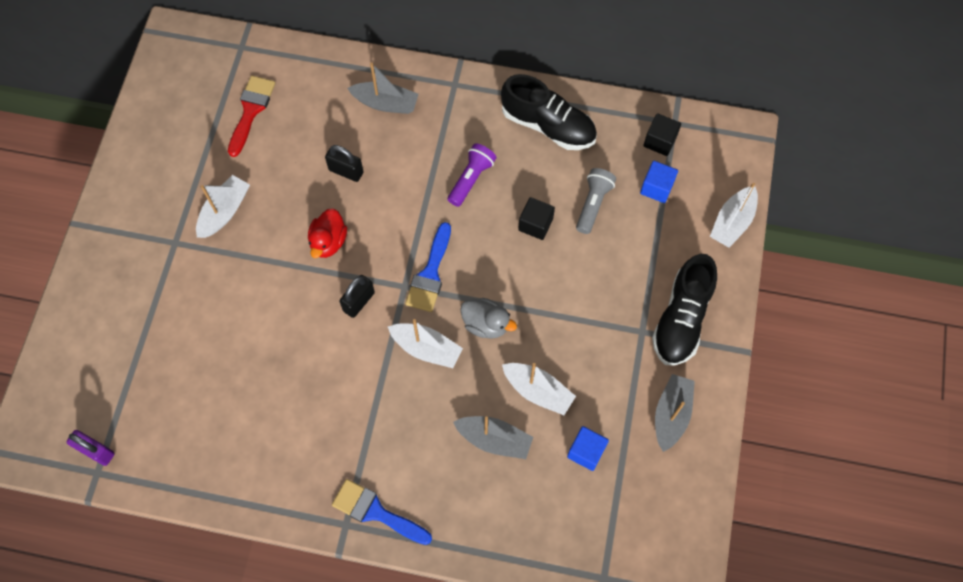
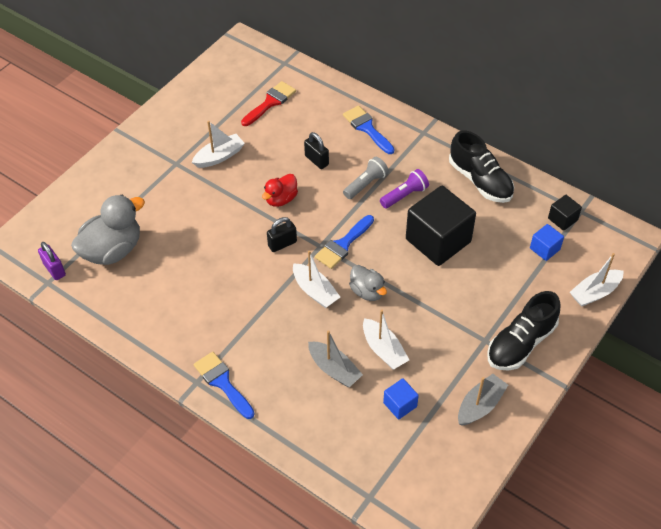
camera: 25 degrees right, 15 degrees down
grey boat [347,63,418,114] -> blue brush [343,106,394,154]
black cube [518,197,555,240] -> black cube [406,186,476,266], size x2.17
grey flashlight [576,168,616,234] -> grey flashlight moved to [343,157,389,199]
none -> grey duck [71,195,145,265]

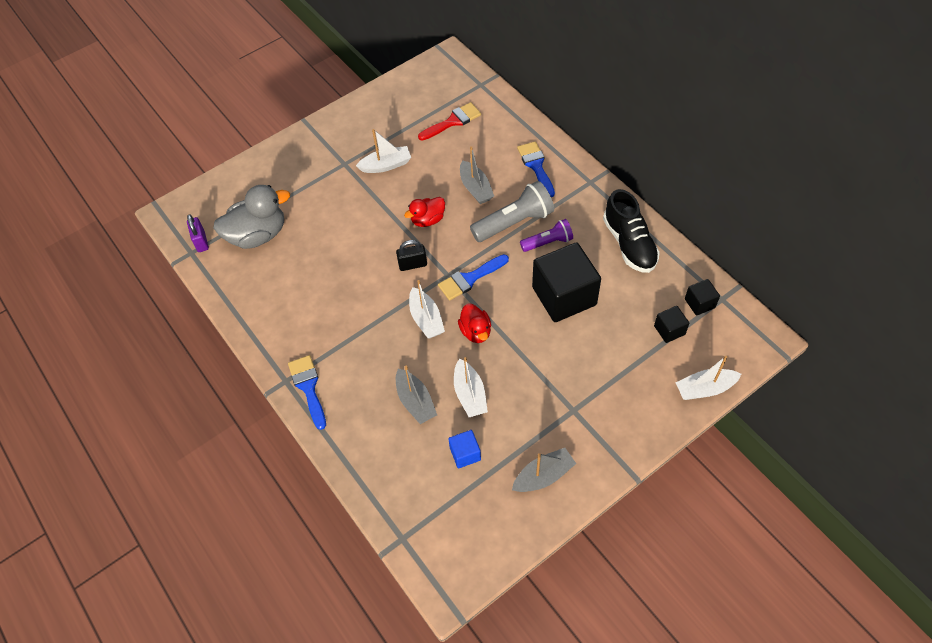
camera: 20 degrees right, 5 degrees up
black padlock [304,132,329,169] -> grey boat [460,146,494,204]
grey flashlight [343,157,389,199] -> grey flashlight [470,181,554,242], size x1.63
grey duck [349,265,387,301] -> red duck [458,304,491,343]
black shoe [487,291,561,370] -> none
blue cube [530,224,564,261] -> black cube [654,306,690,343]

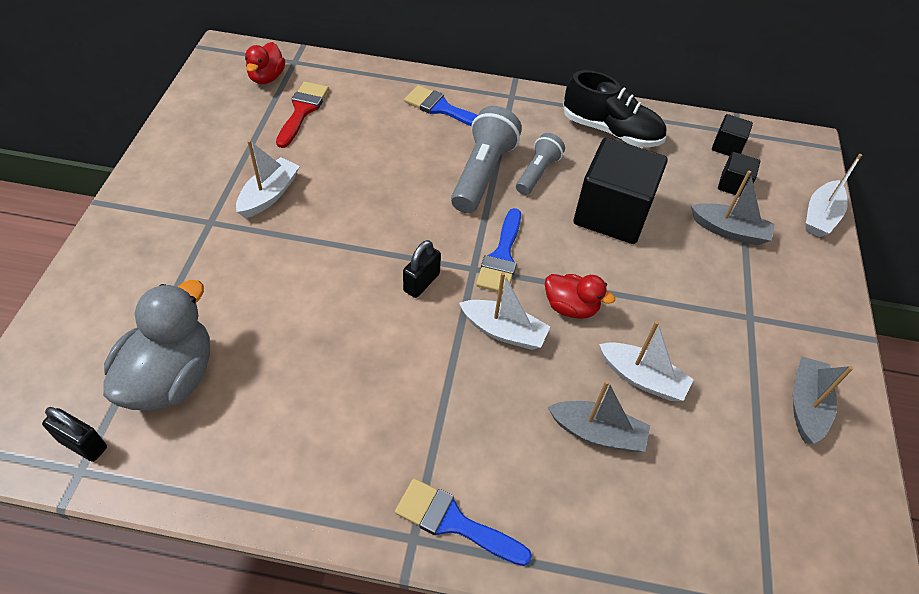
camera: 50 degrees left, 5 degrees down
purple padlock [187,214,209,252] -> black padlock [42,407,107,462]
red duck [404,197,445,227] -> red duck moved to [245,42,285,84]
blue cube [448,430,481,468] -> none
grey boat [460,146,494,204] -> grey boat moved to [691,170,775,245]
purple flashlight [520,219,573,252] -> grey flashlight [516,133,565,195]

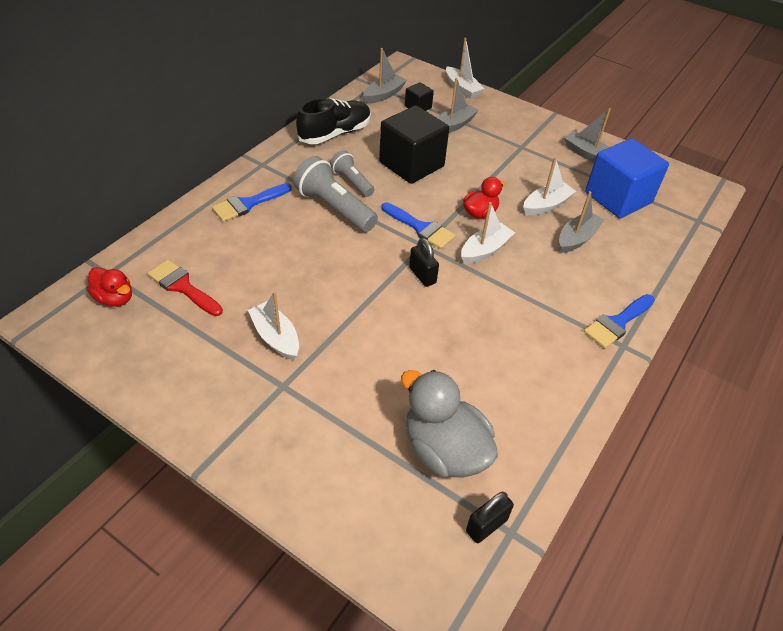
camera: 65 degrees left, 5 degrees down
black cube [712,114,753,156] -> grey boat [363,48,407,104]
none -> blue cube [585,138,669,218]

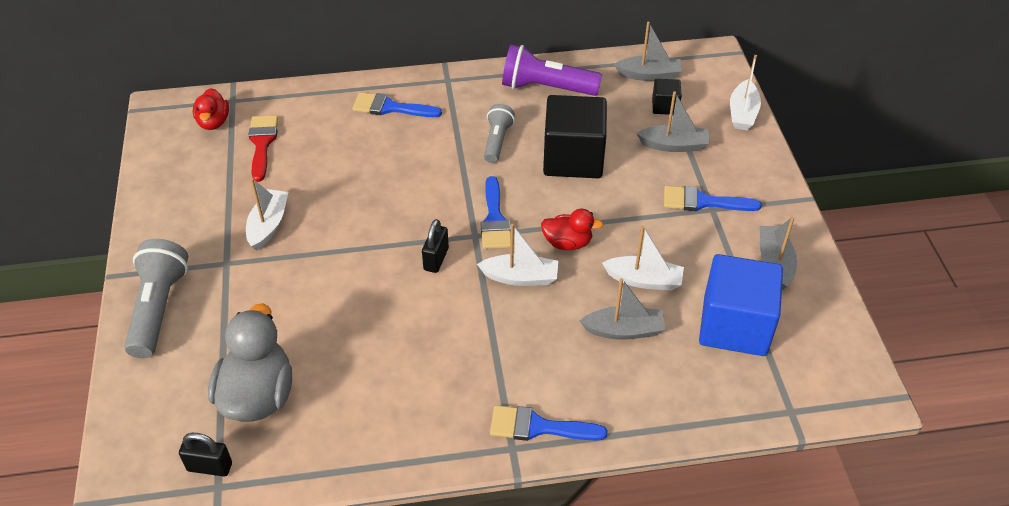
camera: 50 degrees right, 0 degrees up
grey flashlight [293,156,378,232] -> grey flashlight moved to [124,239,188,358]
black shoe [296,98,371,144] -> purple flashlight [502,44,602,96]
none -> blue brush [664,186,762,211]

